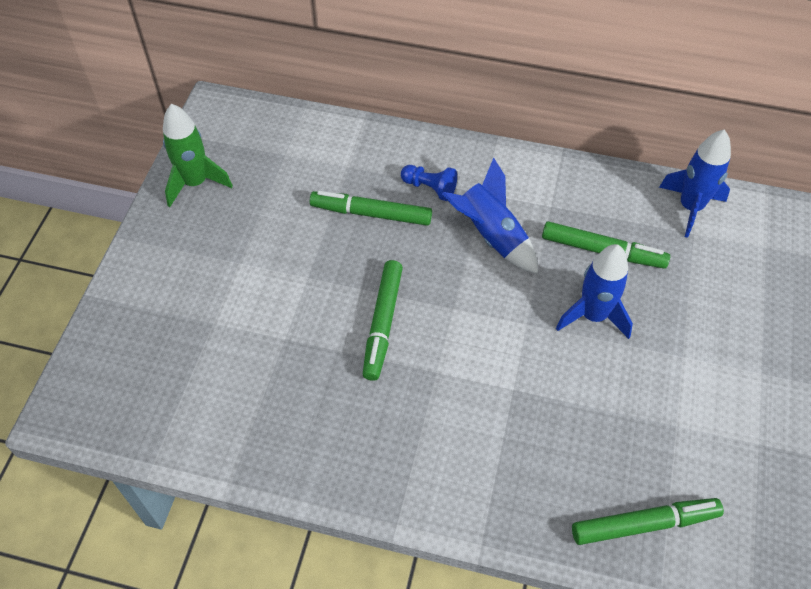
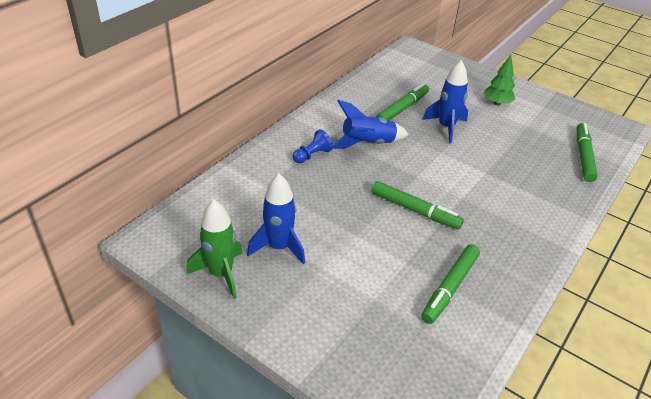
camera: 70 degrees left, 15 degrees down
green marker [310,191,432,226] -> green marker moved to [421,244,480,324]
blue rocket [659,130,731,238] -> blue rocket moved to [247,174,305,265]
none -> green tree [484,55,515,106]

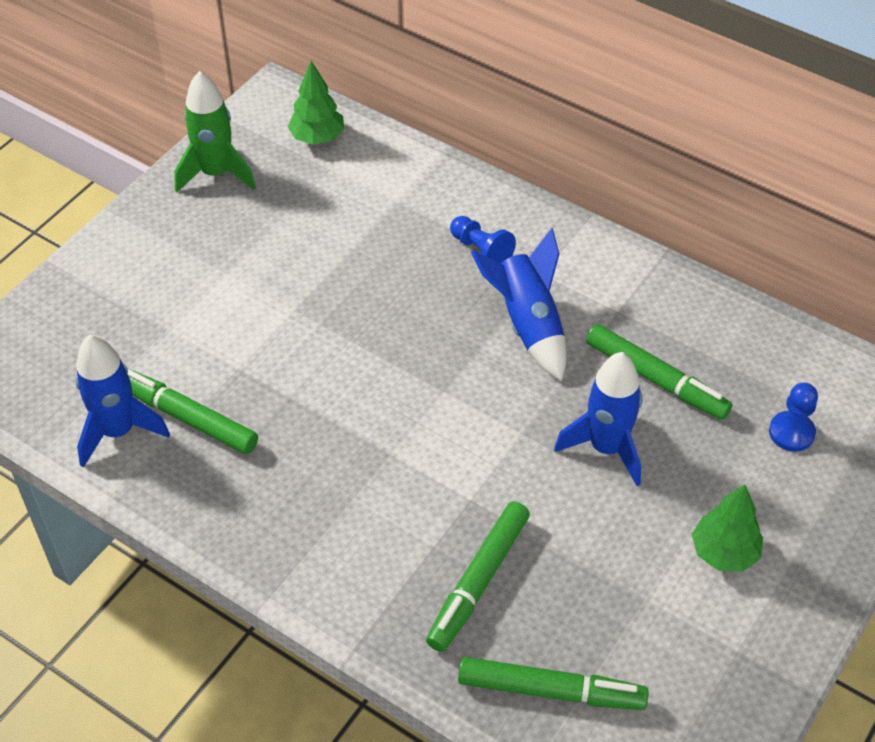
camera: 90 degrees right, 10 degrees up
blue rocket [247,174,305,265] -> blue rocket moved to [76,335,170,468]
green marker [371,181,464,229] -> green marker moved to [426,501,530,652]
none -> green tree [288,61,344,145]
none -> blue pawn [769,383,818,452]

